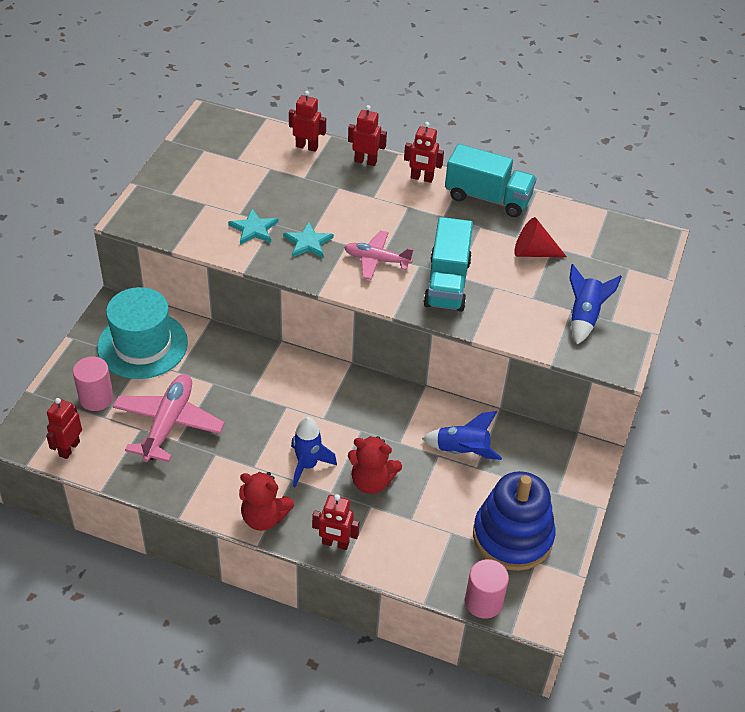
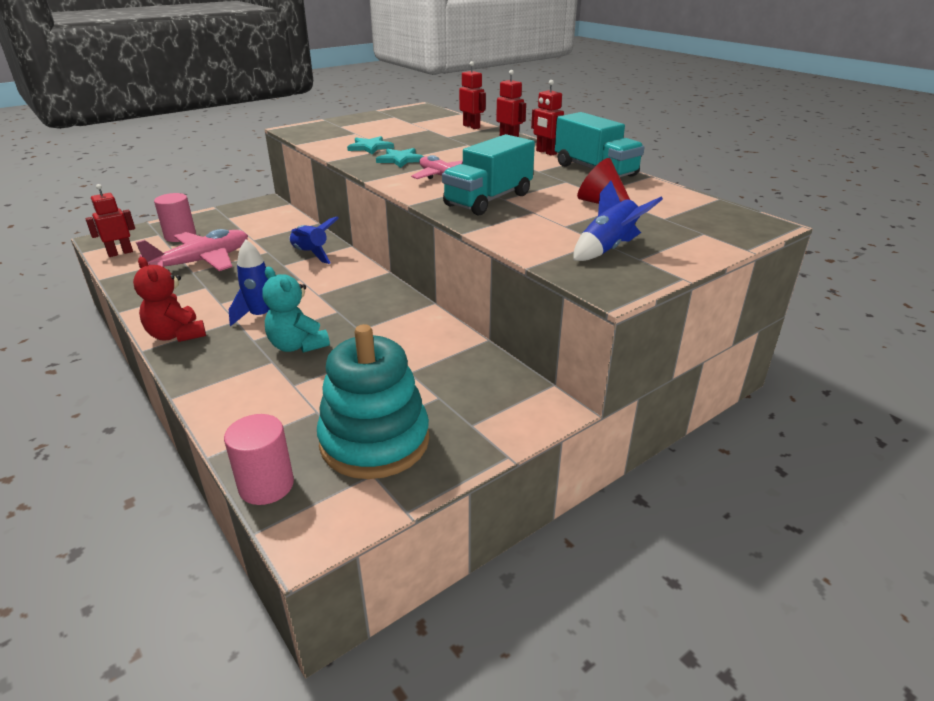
camera: 35 degrees right, 15 degrees down
turquoise hat [97,287,188,379] -> none
red robot [312,494,359,550] -> none
red teddy bear [348,436,402,494] -> turquoise teddy bear [262,267,330,353]
blue rocket [422,411,502,460] -> blue rocket moved to [289,216,339,264]
blue stacking toy [473,471,555,571] -> turquoise stacking toy [317,324,429,479]

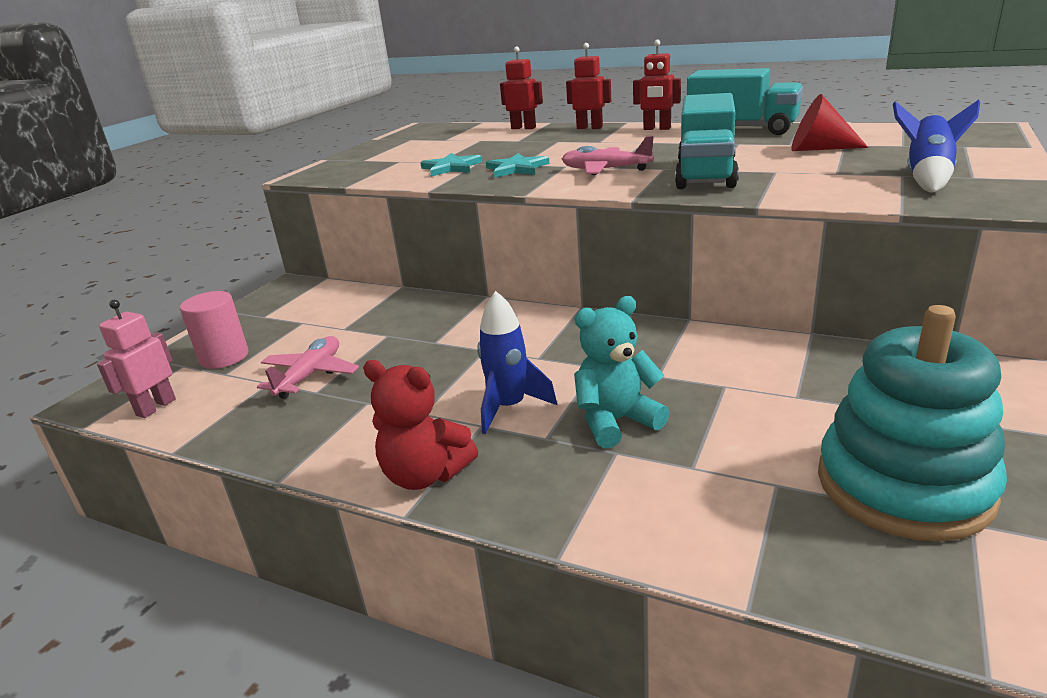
camera: 25 degrees left, 5 degrees down
red robot [85,184,135,257] -> pink robot [97,300,176,418]
pink plane [136,229,248,271] -> pink plane [257,336,359,399], size x0.64
pink cylinder [224,414,294,505] -> none
turquoise teddy bear [262,267,330,353] -> turquoise teddy bear turned 135 degrees clockwise [574,296,669,449]
blue rocket [289,216,339,264] -> none

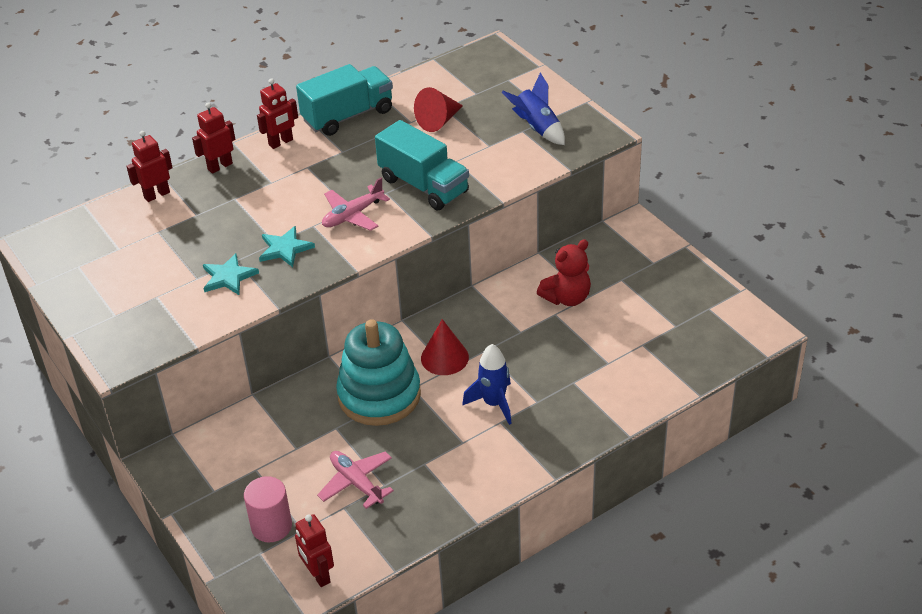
camera: 60 degrees left, 15 degrees up
pink robot [97,300,176,418] -> red robot [295,514,334,587]
red teddy bear [363,360,478,490] -> red teddy bear moved to [537,239,591,306]
turquoise teddy bear [574,296,669,449] -> none
turquoise stacking toy [818,305,1007,541] -> turquoise stacking toy moved to [336,319,421,426]
none -> red cone [421,319,469,375]

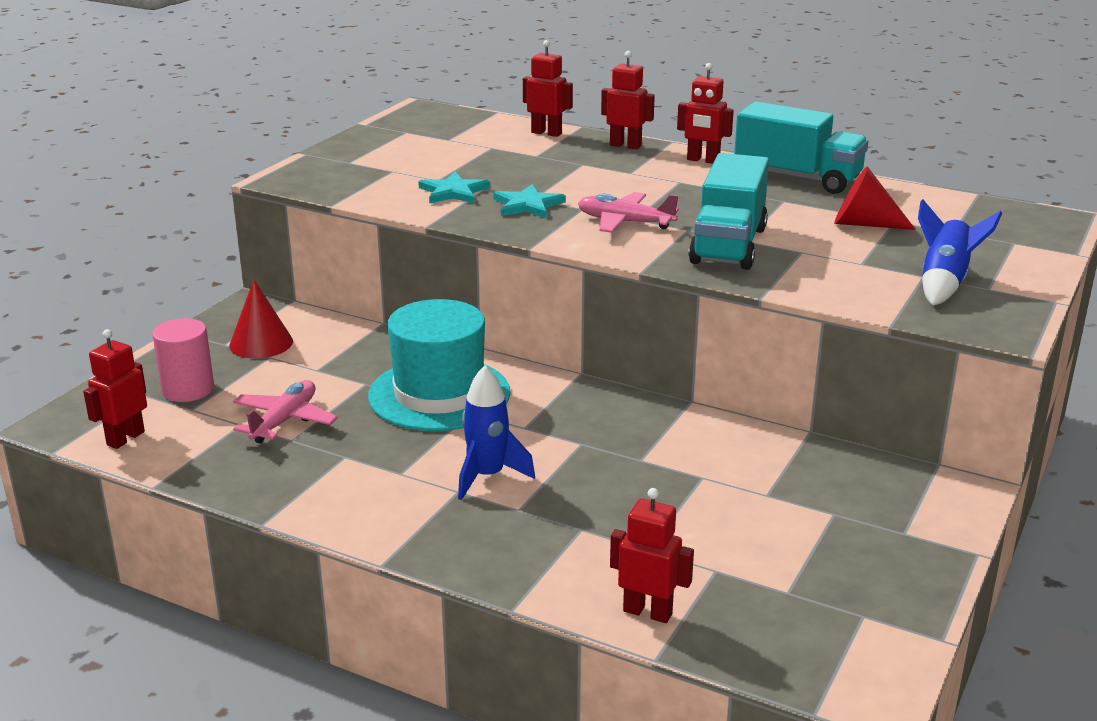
camera: 60 degrees right, 15 degrees down
turquoise stacking toy [336,319,421,426] -> turquoise hat [368,299,510,431]
red cone [421,319,469,375] -> red cone moved to [229,280,293,358]
red teddy bear [537,239,591,306] -> none
none -> red robot [610,488,694,623]

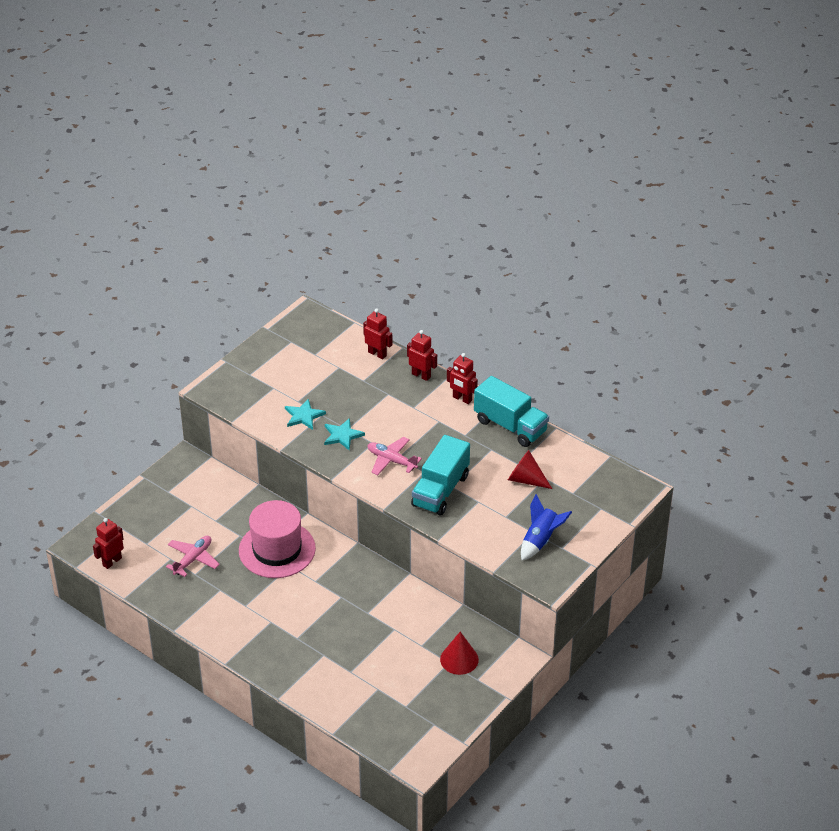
camera: 10 degrees right, 15 degrees up
pink cylinder [152,318,214,402] -> none
red cone [229,280,293,358] -> red cone moved to [440,632,479,675]
turquoise hat [368,299,510,431] -> pink hat [239,500,316,578]
blue rocket [458,366,535,500] -> none
red robot [610,488,694,623] -> none

